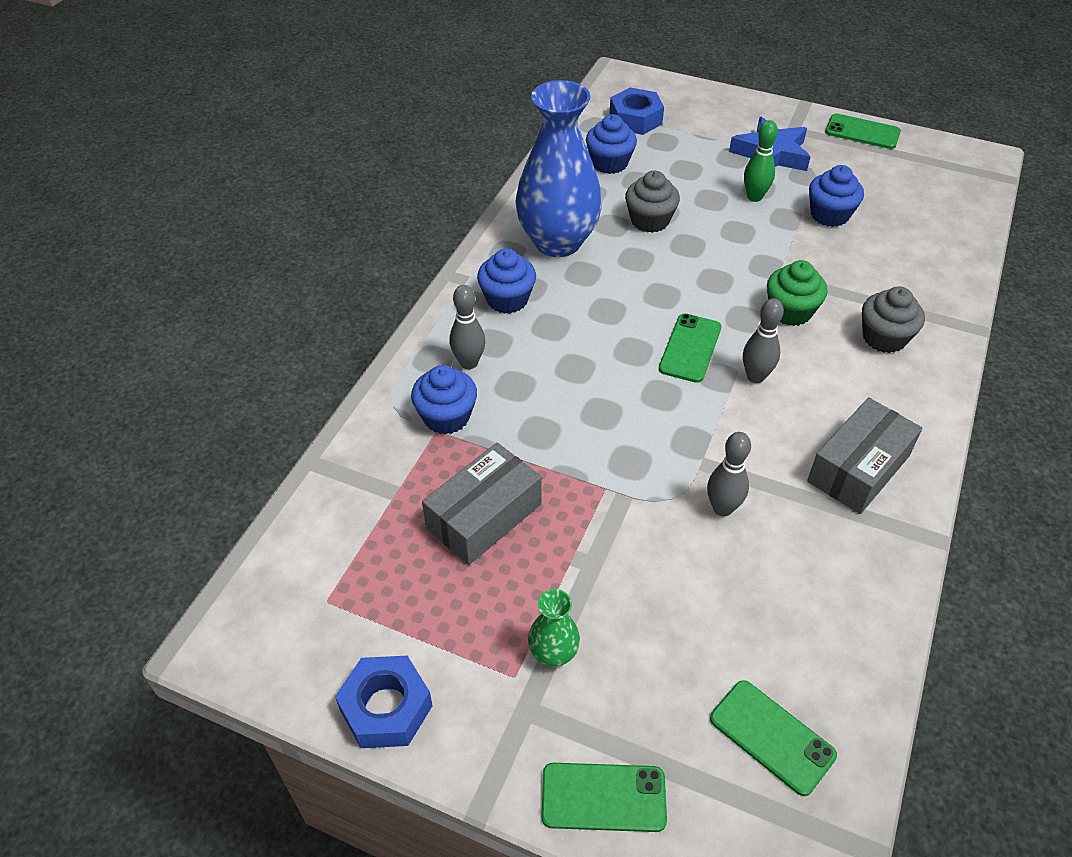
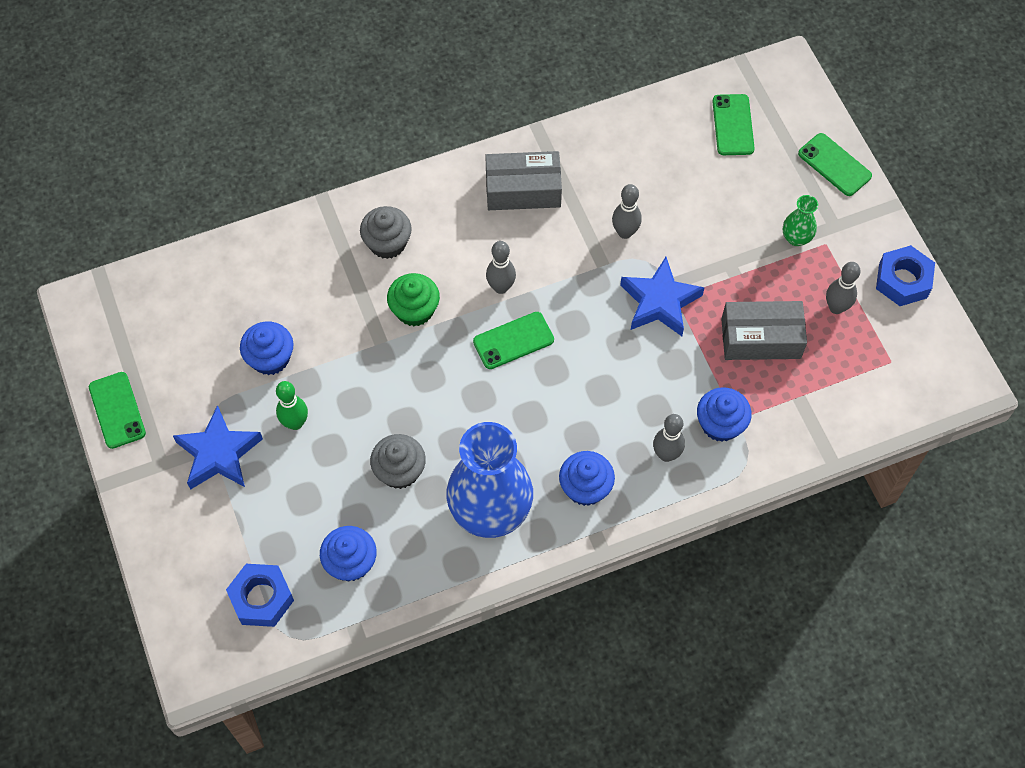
camera: 135 degrees left, 15 degrees up
none -> blue star [620,257,705,336]
none -> grey bowling pin [826,262,861,314]

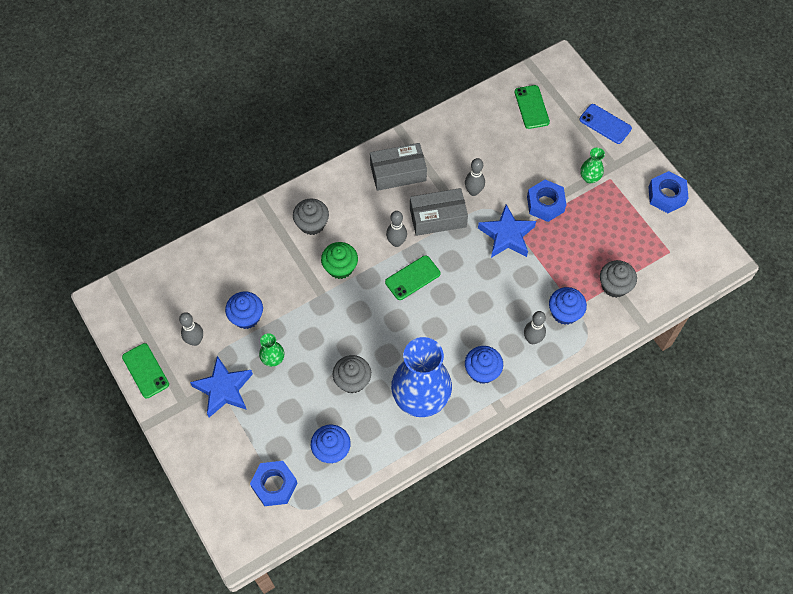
camera: 10 degrees left, 0 degrees up
green bowling pin [276,381,308,430] -> green vase [259,333,284,367]
grey box [721,301,807,360] -> grey box moved to [410,188,468,236]
green phone [798,133,872,196] -> blue phone [579,104,632,144]
grey bowling pin [826,262,861,314] -> grey bowling pin moved to [179,312,203,346]
none -> blue nut [527,180,566,222]
none -> grey cupcake [600,260,637,298]

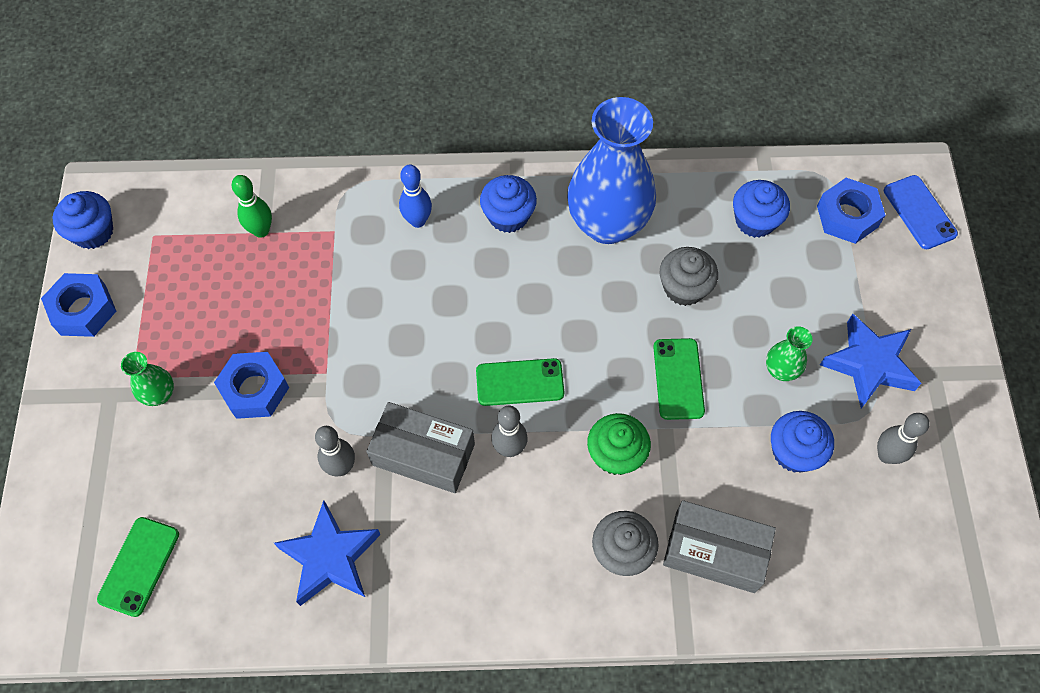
camera: 150 degrees left, 0 degrees up
green phone [122,343,169,398] -> green phone moved to [653,338,705,420]
grey box [370,143,427,191] -> grey box moved to [663,500,776,593]
blue star [478,204,536,258] -> blue star moved to [274,500,380,606]
grey bowling pin [524,311,546,344] -> blue bowling pin [399,164,432,228]
blue cupcake [549,287,587,325] -> blue cupcake moved to [52,191,113,249]
blue phone [579,104,632,144] -> blue phone moved to [884,175,958,249]
grey cupcake [600,260,637,298] -> green bowling pin [232,175,272,238]

